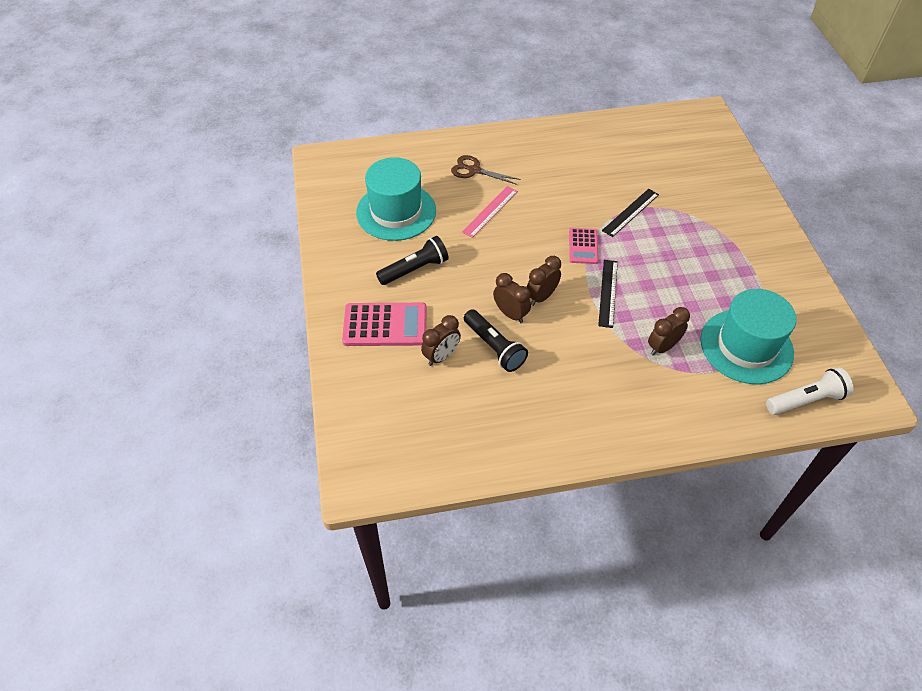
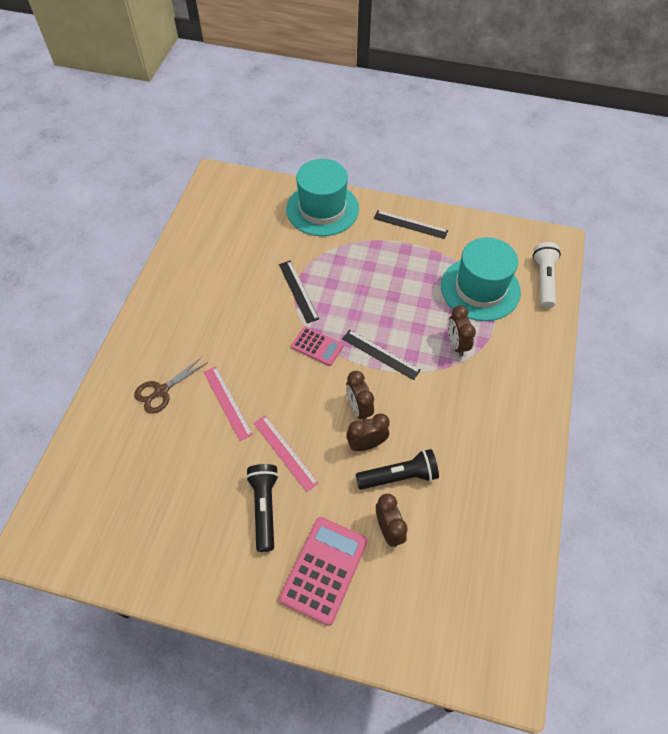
camera: 65 degrees left, 5 degrees up
turquoise hat [356,157,436,241] -> turquoise hat moved to [286,159,359,236]
none -> pink ruler [254,415,319,492]
none -> black ruler [374,211,448,239]

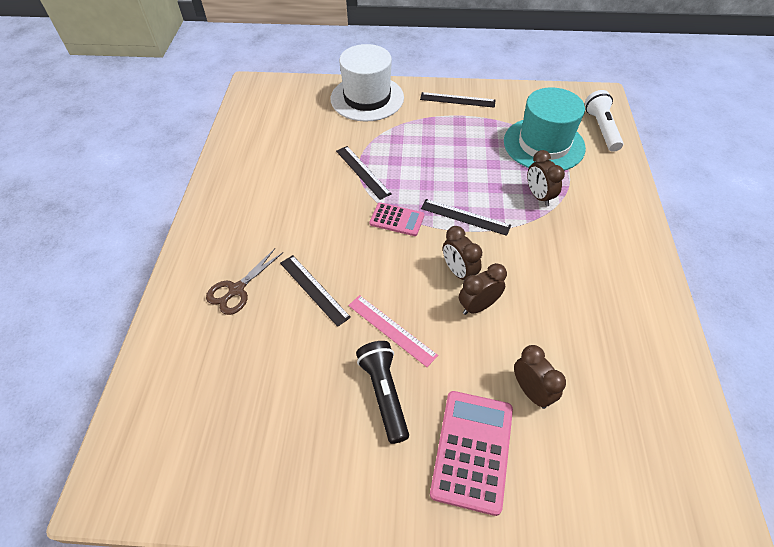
camera: 10 degrees left, 5 degrees down
pink ruler [203,366,253,441] -> black ruler [280,255,351,327]
turquoise hat [286,159,359,236] -> white hat [331,44,404,122]
black flashlight [355,449,439,490] -> none

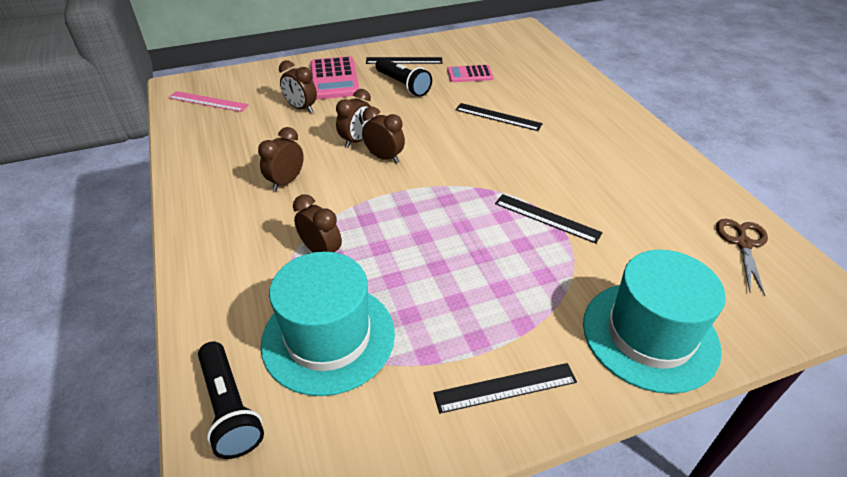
camera: 155 degrees right, 10 degrees down
brown scissors [206,248,283,315] -> brown scissors moved to [716,219,768,296]
white hat [331,44,404,122] -> turquoise hat [583,250,726,394]
pink ruler [348,295,438,367] -> pink ruler moved to [168,91,249,112]
pink calculator [369,202,424,236] -> pink calculator moved to [447,65,494,82]
black ruler [421,199,511,236] -> black ruler moved to [366,57,442,64]
white flashlight [585,90,623,152] -> black flashlight [198,341,264,459]
none -> brown clock [258,127,304,191]

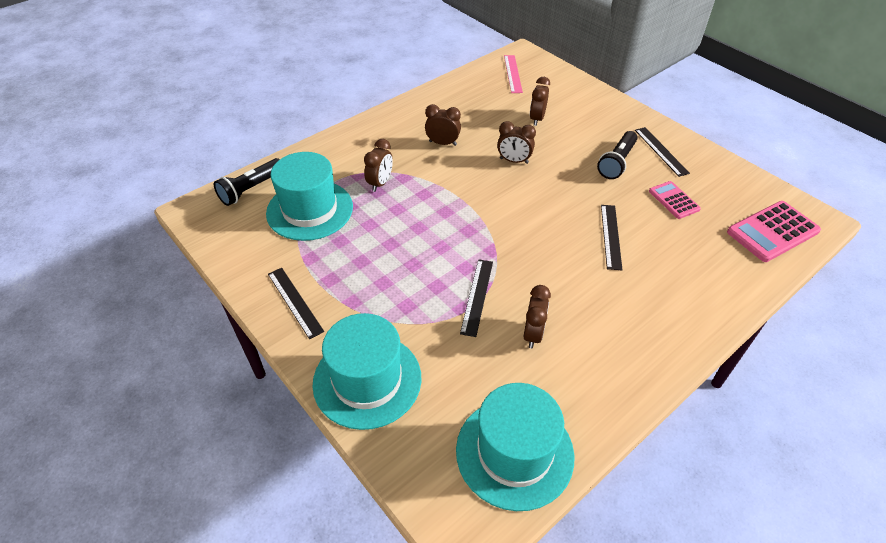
camera: 70 degrees right, 5 degrees up
pink calculator [310,56,360,99] -> pink calculator moved to [727,201,821,262]
brown clock [362,107,405,164] -> brown clock moved to [523,285,551,349]
brown scissors [716,219,768,296] -> turquoise hat [456,383,574,511]

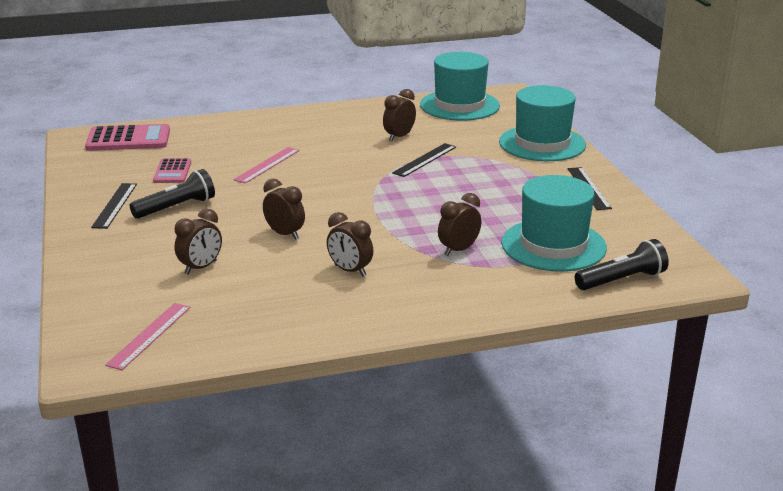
camera: 155 degrees left, 20 degrees down
black ruler [601,205,622,270] -> pink ruler [233,147,299,184]

